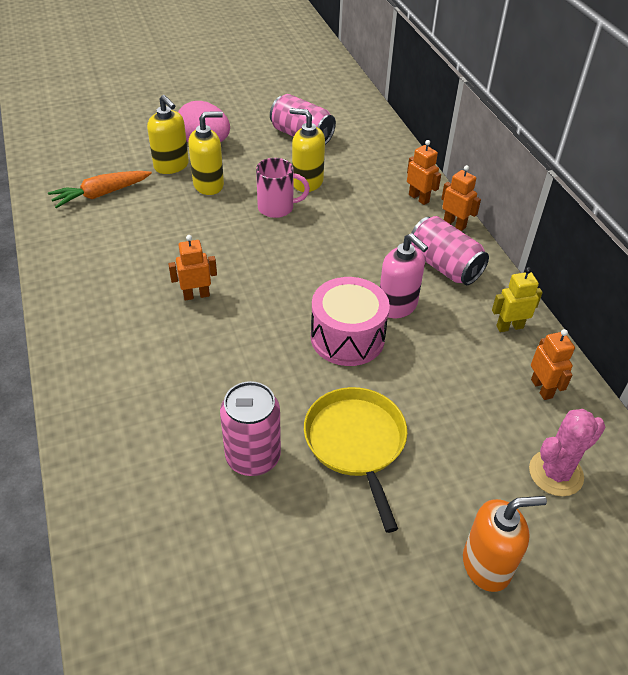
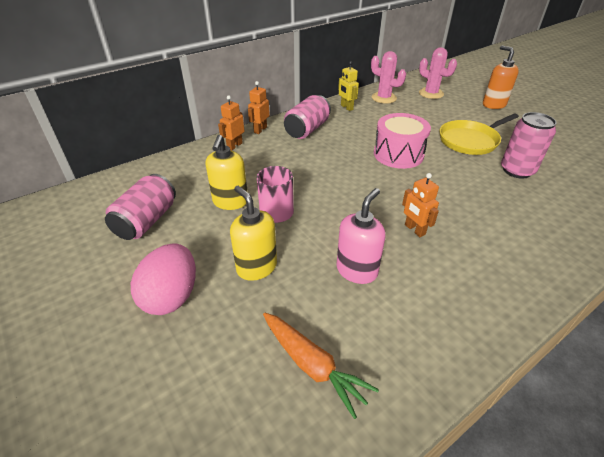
camera: 105 degrees left, 5 degrees down
yellow soap dispenser [147,95,189,174] -> none
pink soap dispenser [380,233,428,318] -> pink soap dispenser moved to [336,188,385,284]
orange robot [531,329,575,400] -> pink cactus [371,51,406,104]

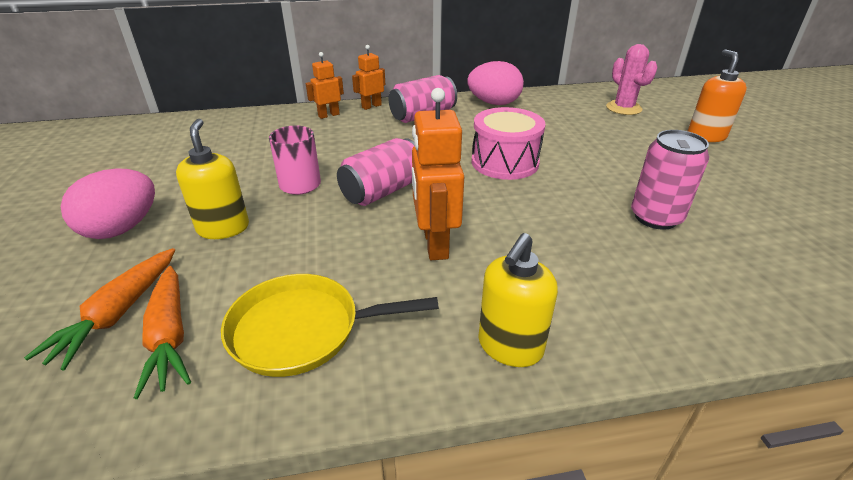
camera: 25 degrees right, 5 degrees down
pink can [105,174,176,240] -> pink can moved to [337,138,414,206]
yellow soap dispenser [205,135,247,210] -> yellow soap dispenser moved to [478,233,558,367]
pink soap dispenser [336,188,385,284] -> none
yellow robot [338,61,359,111] -> pink egg [467,61,524,105]
pink cactus [371,51,406,104] -> none
orange robot [402,173,439,237] -> orange robot [412,88,464,260], size x1.71
yellow pan [440,113,519,155] -> yellow pan moved to [221,274,439,377]
none -> orange carrot [24,248,175,371]

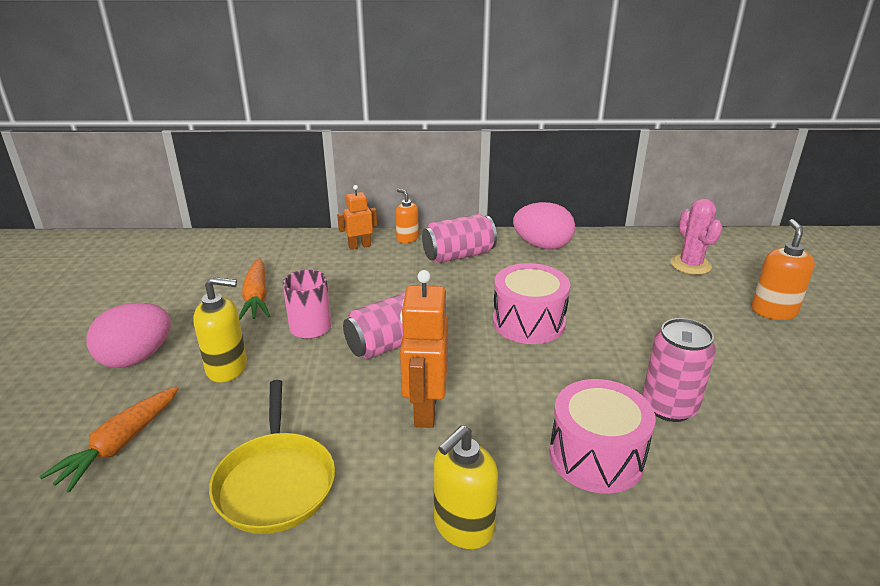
camera: 10 degrees right, 5 degrees down
orange carrot [134,266,191,399] -> orange carrot moved to [239,258,270,320]
yellow soap dispenser [176,119,249,239] -> yellow soap dispenser turned 90 degrees clockwise [193,277,247,383]
yellow pan [221,274,439,377] -> yellow pan turned 105 degrees counterclockwise [209,380,335,534]
orange robot [352,45,385,110] -> orange soap dispenser [395,189,419,243]
none -> pink drum [549,379,656,494]

